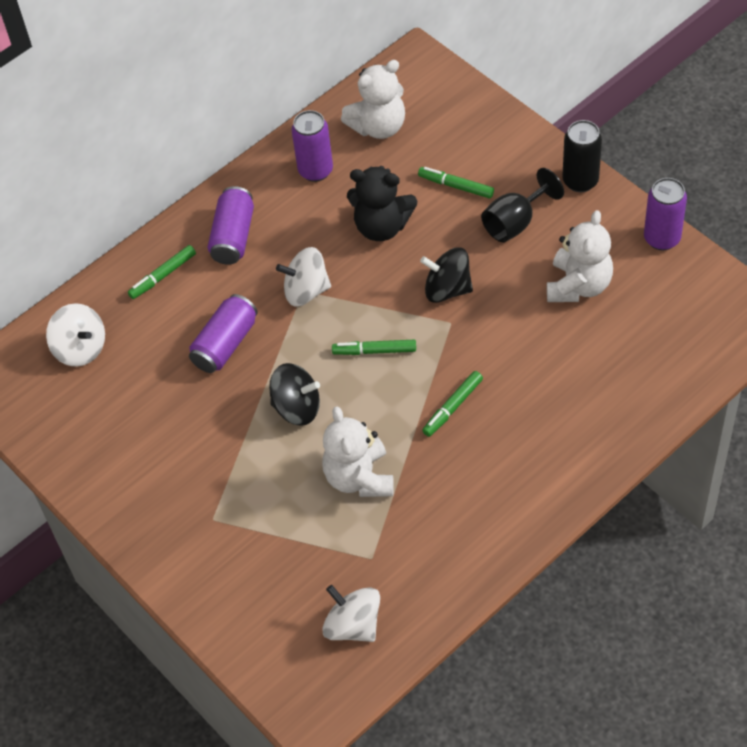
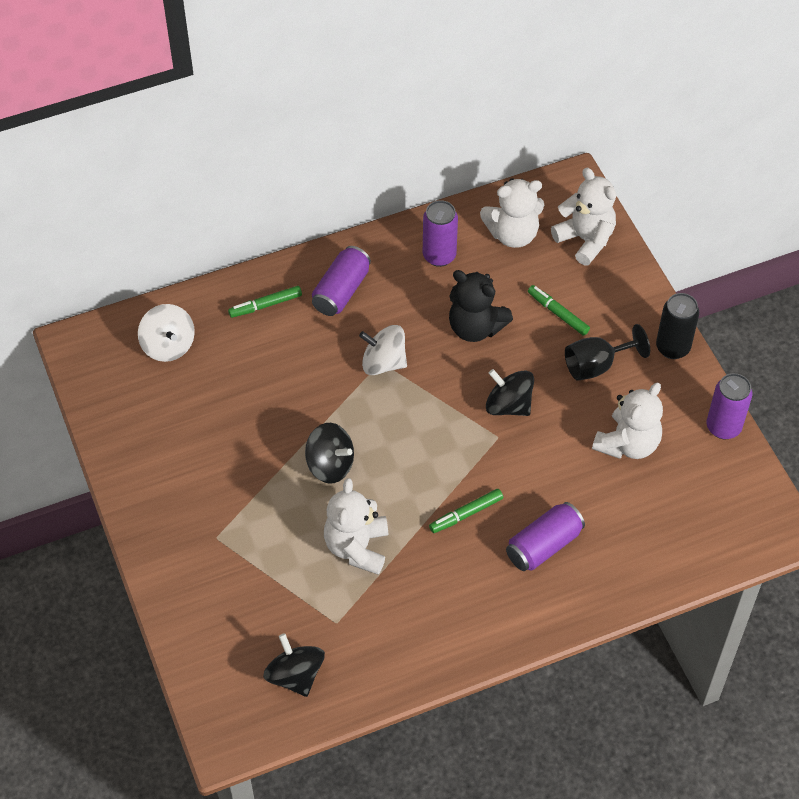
camera: 15 degrees right, 0 degrees up
purple can [189,294,258,373] -> purple can moved to [506,502,585,571]
white spinning top [322,585,380,642] -> black spinning top [263,633,325,697]
green marker [332,340,416,355] -> none
none -> white teddy bear [551,168,616,266]

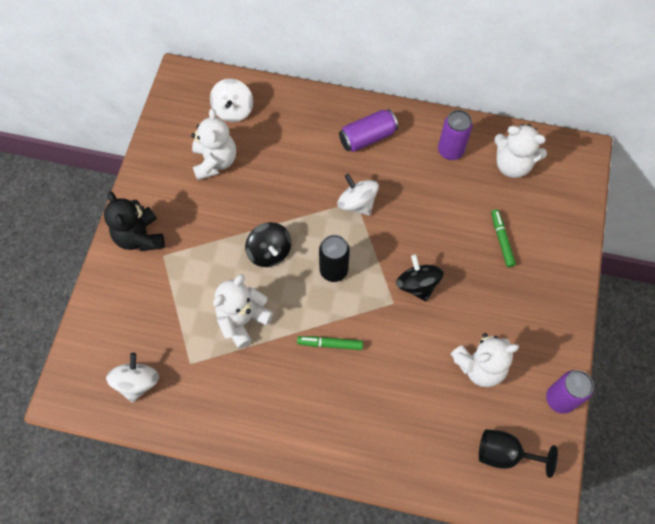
camera: 35 degrees right, 10 degrees up
green marker [228,286,302,318] -> none
black spinning top [263,633,325,697] -> white spinning top [106,353,159,403]
black teddy bear [449,270,513,342] -> black teddy bear moved to [104,191,165,251]
purple can [506,502,585,571] -> none
white teddy bear [551,168,616,266] -> white teddy bear moved to [191,108,236,181]
black goblet [565,324,650,381] -> black goblet moved to [479,429,558,478]
black can [656,293,699,359] -> black can moved to [319,235,350,282]

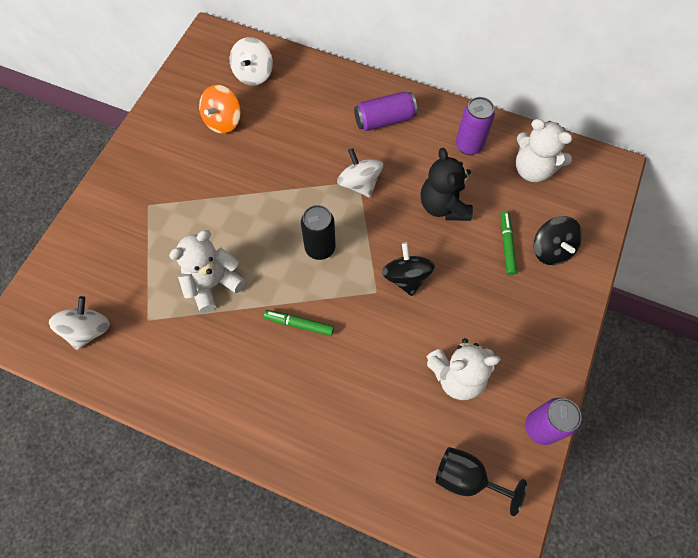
camera: 10 degrees right, 0 degrees up
black teddy bear [104,191,165,251] -> black teddy bear moved to [421,148,473,221]
white teddy bear [191,108,236,181] -> orange spinning top [199,85,241,134]
black spinning top [245,222,291,267] -> black spinning top moved to [534,216,582,265]

